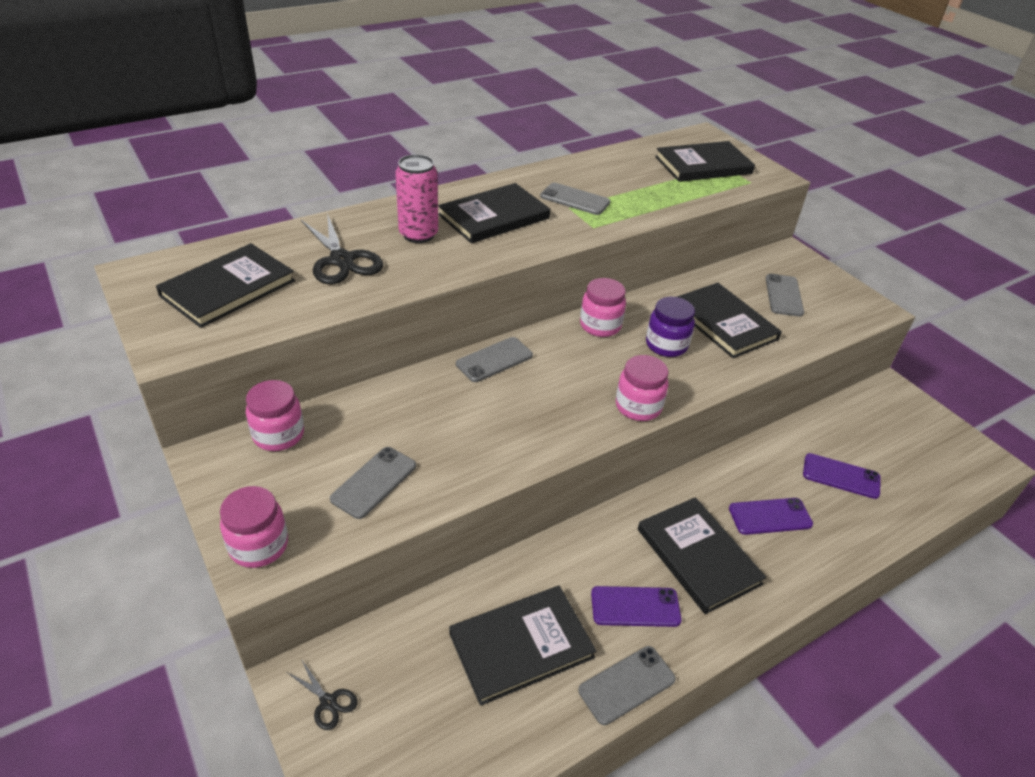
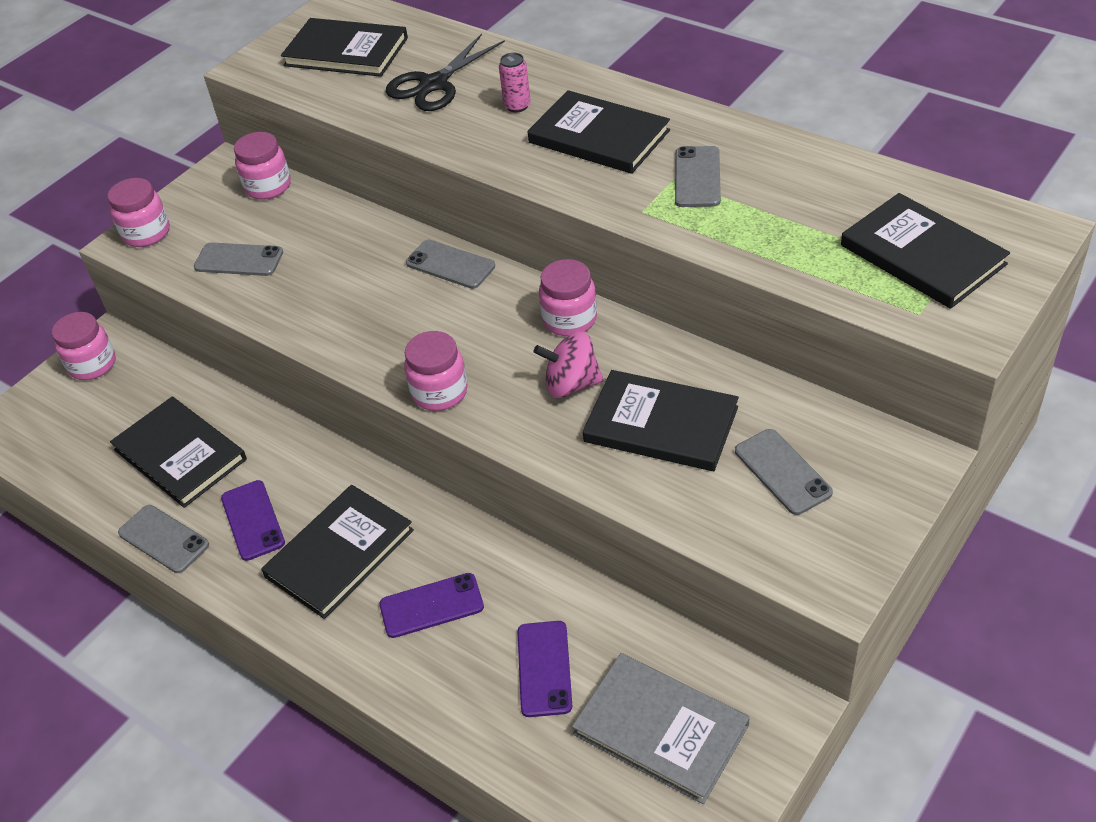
camera: 75 degrees right, 5 degrees up
black scissors [287,659,358,730] -> pink jar [52,312,116,380]
pink can [395,154,438,243] -> pink can [499,53,531,112], size x0.59
purple jar [646,297,695,357] -> pink spinning top [533,331,603,398]
black book [677,283,782,358] -> black book turned 75 degrees clockwise [583,370,739,471]
purple phone [729,498,813,535] -> purple phone turned 75 degrees counterclockwise [379,573,484,638]
grey phone [766,274,804,317] -> grey phone turned 75 degrees clockwise [735,429,833,515]
none -> grey book [572,653,750,804]

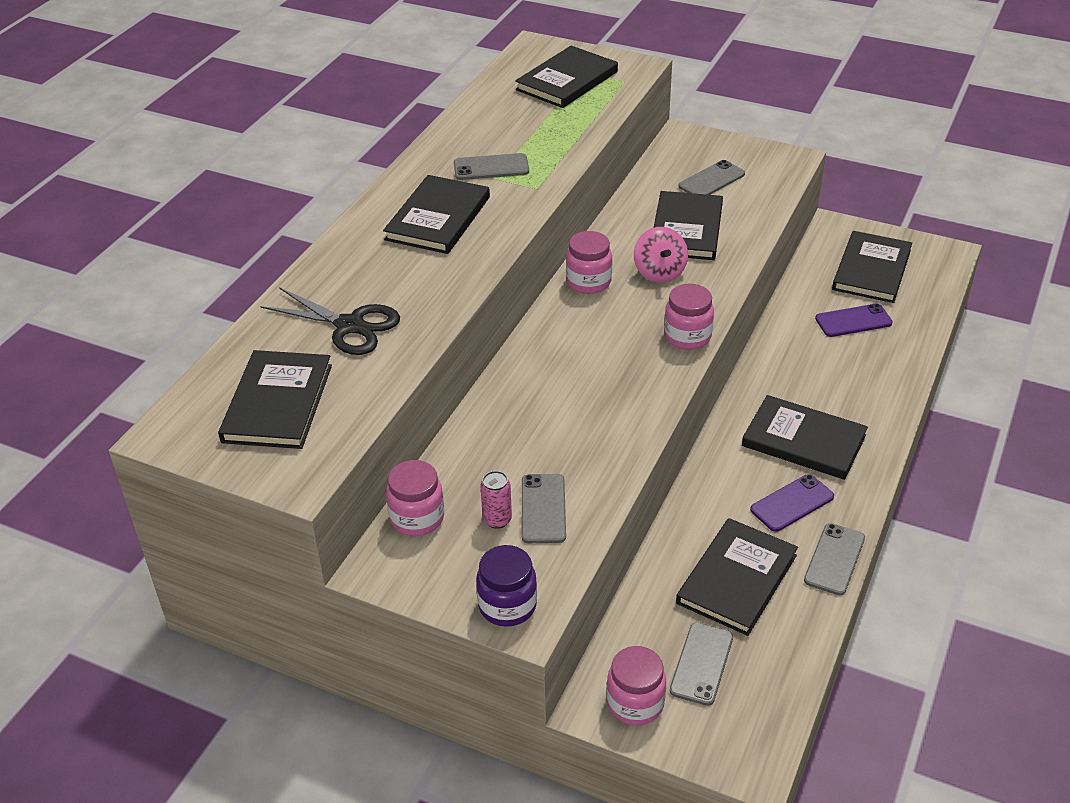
camera: 105 degrees left, 5 degrees down
pink jar [108,178,170,247] -> purple jar [476,545,537,627]
purple phone [379,573,484,638] -> none
grey phone [406,240,495,289] -> grey phone moved to [670,622,733,706]
pink can [499,53,531,112] -> pink can moved to [481,471,512,529]
grey book [572,653,750,804] -> black book [832,231,912,303]

